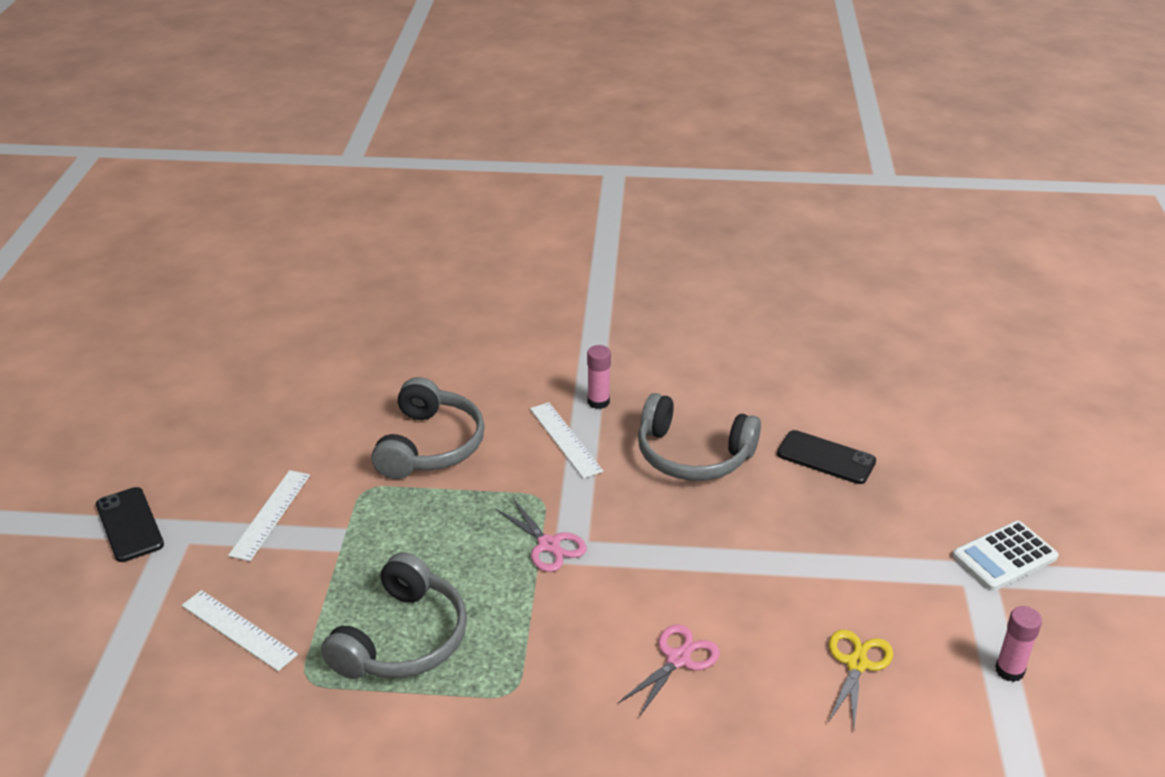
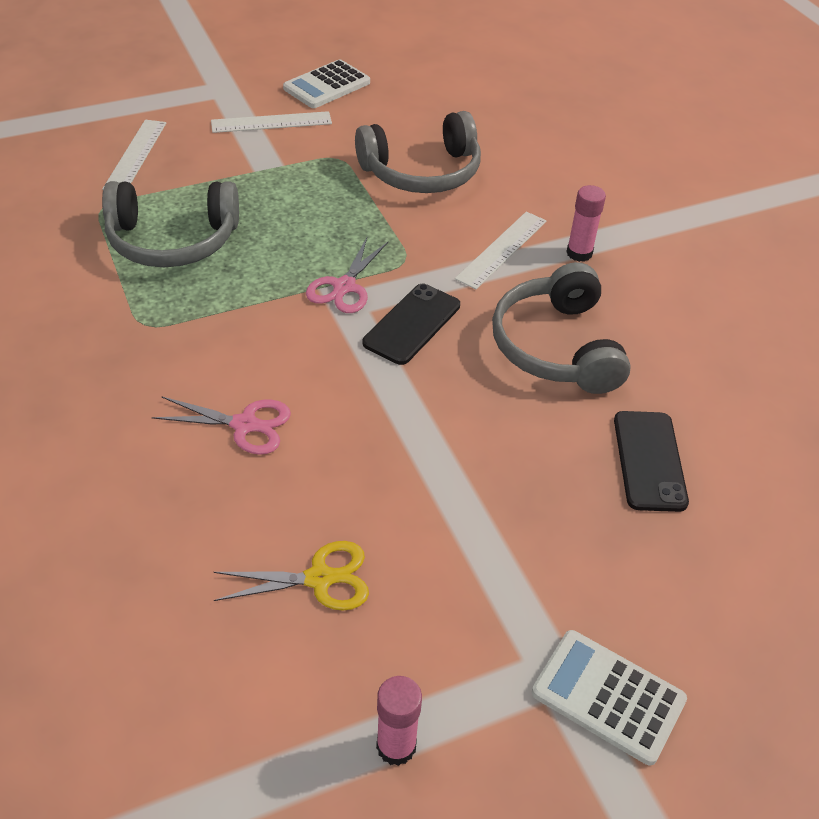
camera: 60 degrees right, 10 degrees up
black phone [96,487,164,562] -> black phone moved to [363,284,460,365]
none -> white calculator [283,59,370,108]

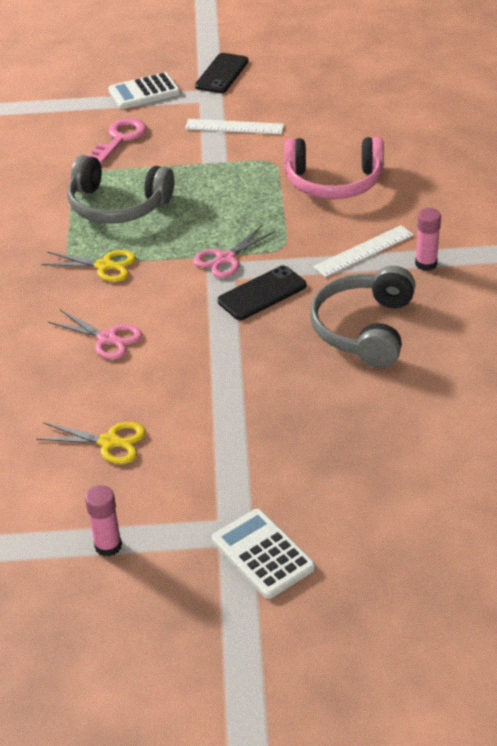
camera: 25 degrees right, 5 degrees down
white ruler [102,120,166,190] -> pink key [88,118,147,164]
white calculator [283,59,370,108] -> white calculator moved to [108,72,180,109]
grey headphones [355,111,481,193] -> pink headphones [284,137,384,199]
black phone [614,411,689,512] -> black phone moved to [195,53,249,93]
none -> yellow scissors [41,250,136,282]

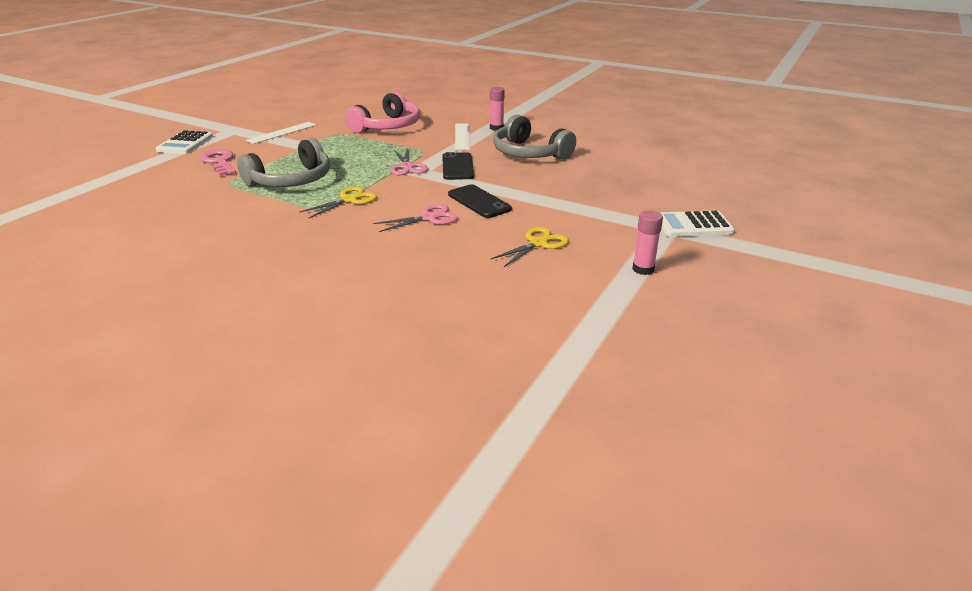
camera: 60 degrees left, 10 degrees down
black phone [195,53,249,93] -> black phone moved to [448,184,512,218]

